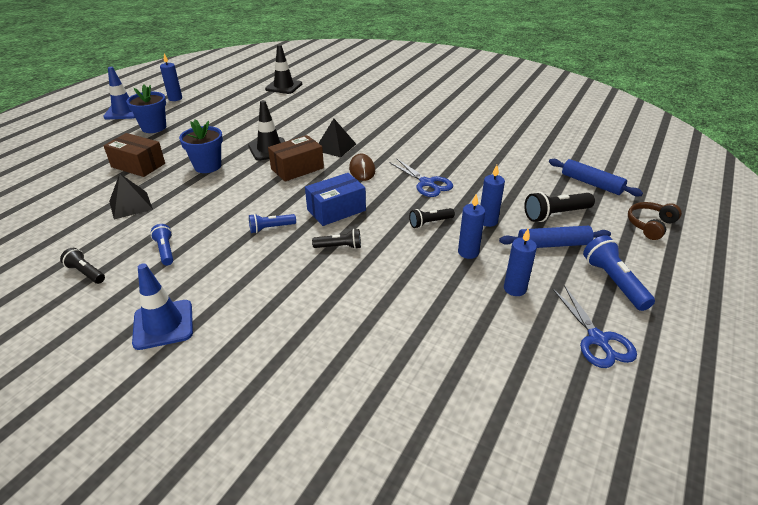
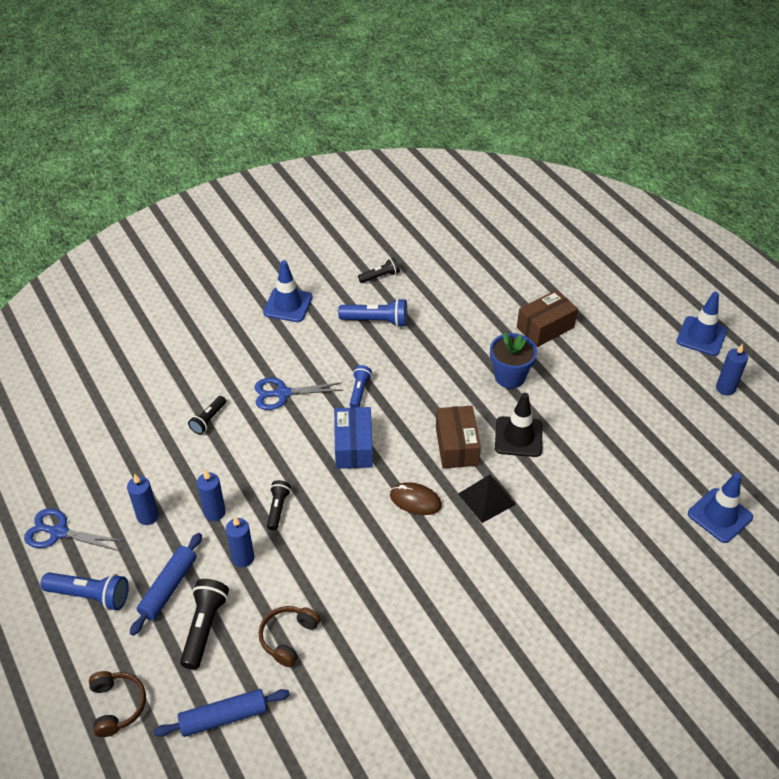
camera: 120 degrees right, 10 degrees up
black pyramid [109,174,153,220] -> none
blue flower pot [126,85,166,133] -> none
blue flashlight [151,224,173,266] -> blue flashlight [338,298,407,327], size x1.59
black traffic cone [265,44,302,94] -> blue traffic cone [688,472,753,543]
black flashlight [312,229,361,249] -> black flashlight moved to [188,396,226,434]
blue scissors [389,159,453,197] -> blue scissors moved to [255,378,343,410]
none -> brown headphones [259,606,320,667]

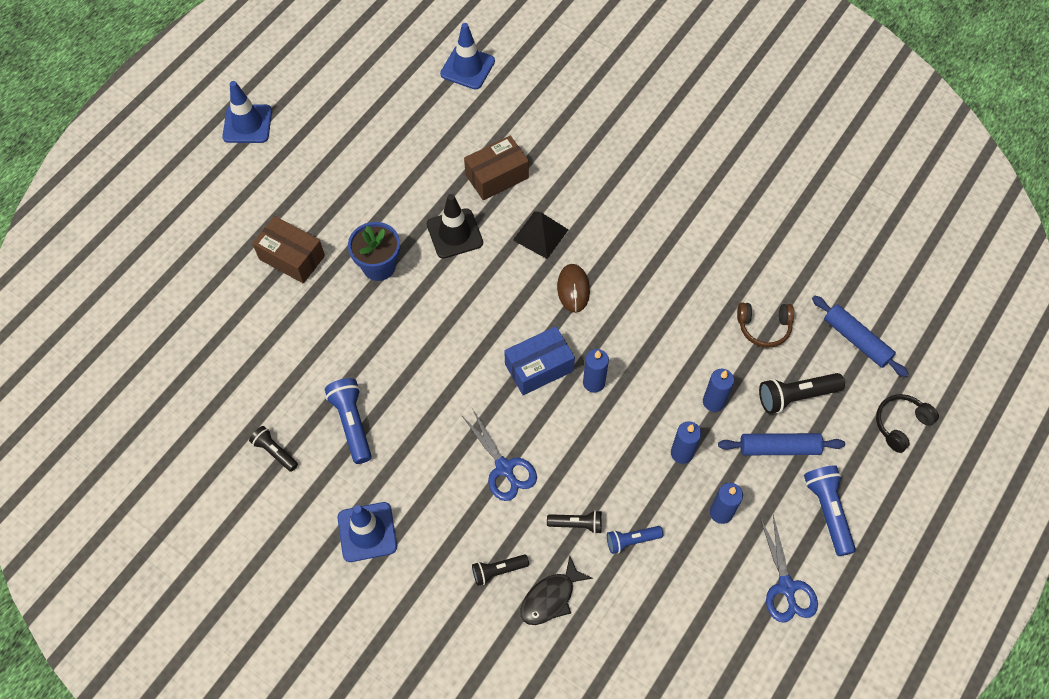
camera: 115 degrees left, 15 degrees up
brown headphones [89,671,146,737] -> black headphones [876,394,939,453]
black flashlight [267,480,291,531] -> black flashlight moved to [472,554,529,586]
blue flashlight [350,365,372,407] -> blue flashlight moved to [607,526,663,554]
brown box [436,406,481,469] -> brown box moved to [464,135,529,200]
blue candle [716,344,748,396] -> blue candle moved to [583,349,609,393]
none -> black fish [520,556,592,625]

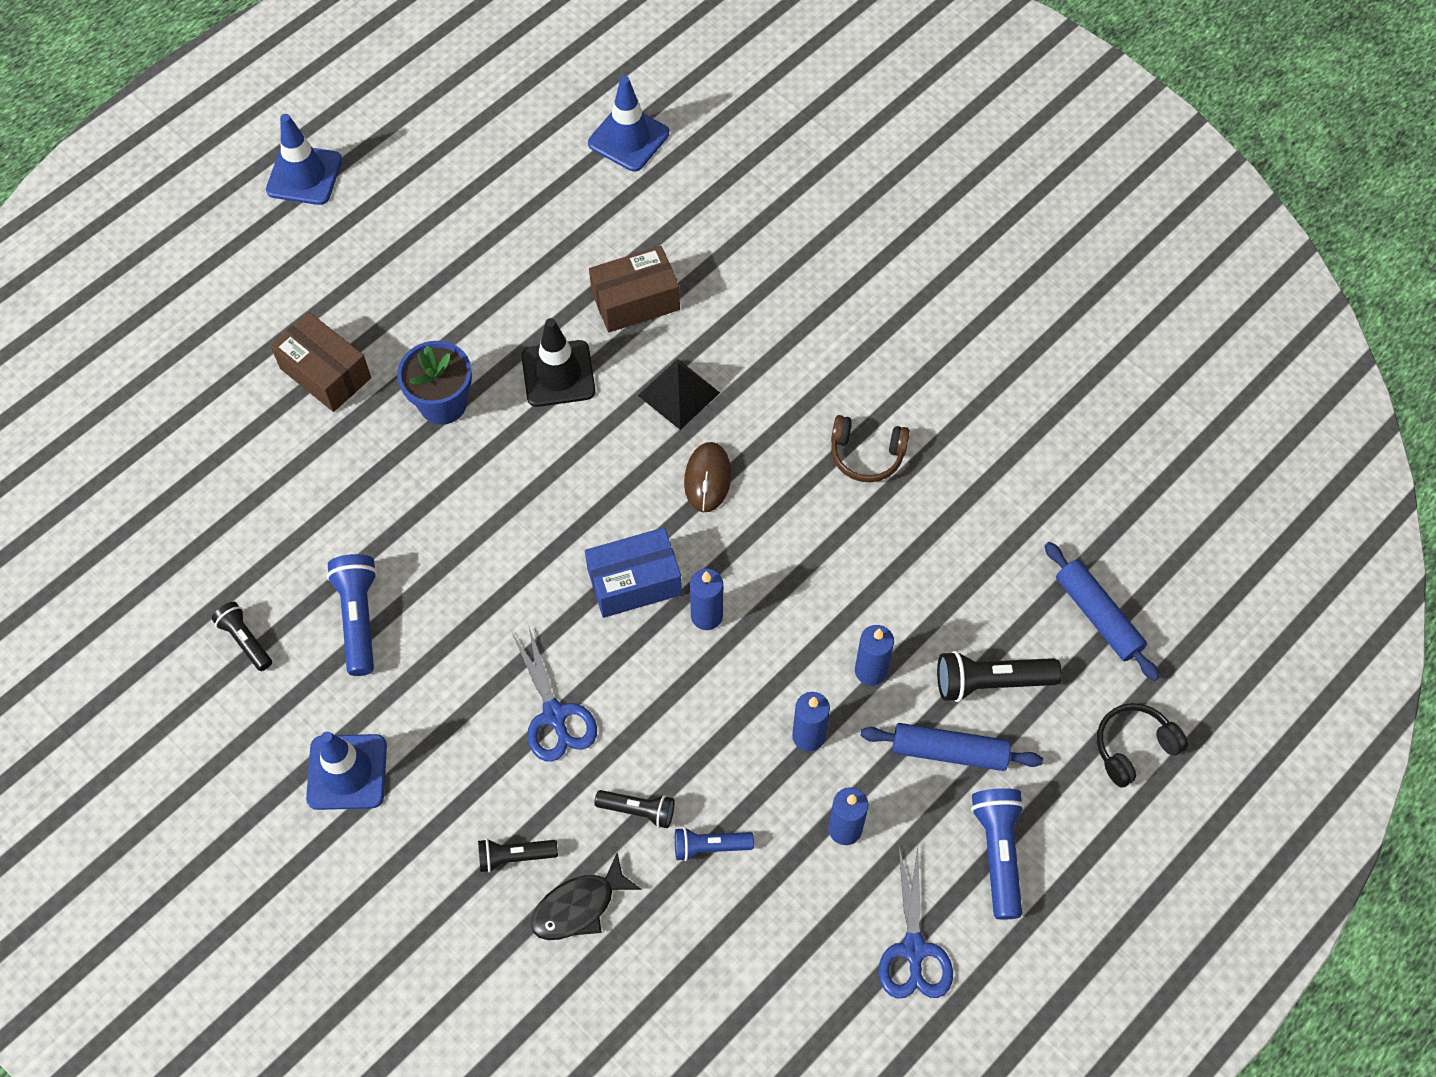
camera: 10 degrees right, 0 degrees up
brown headphones [737,302,794,348] -> brown headphones moved to [831,415,910,482]

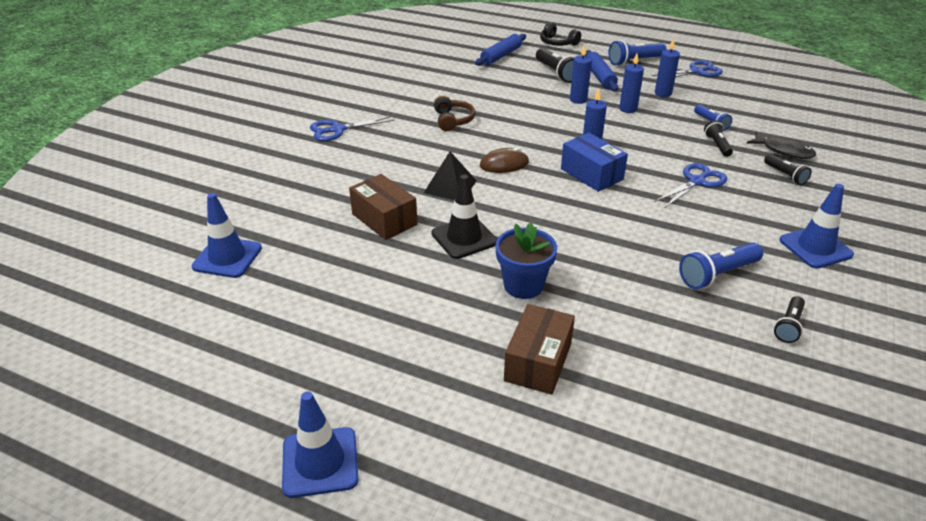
camera: 110 degrees left, 25 degrees down
none -> blue scissors [310,116,394,141]

